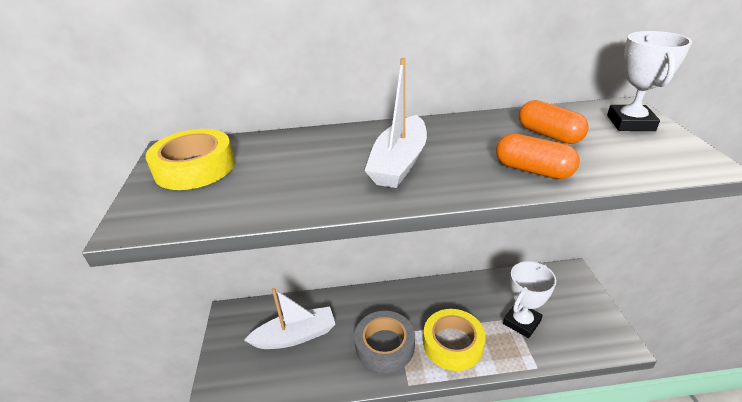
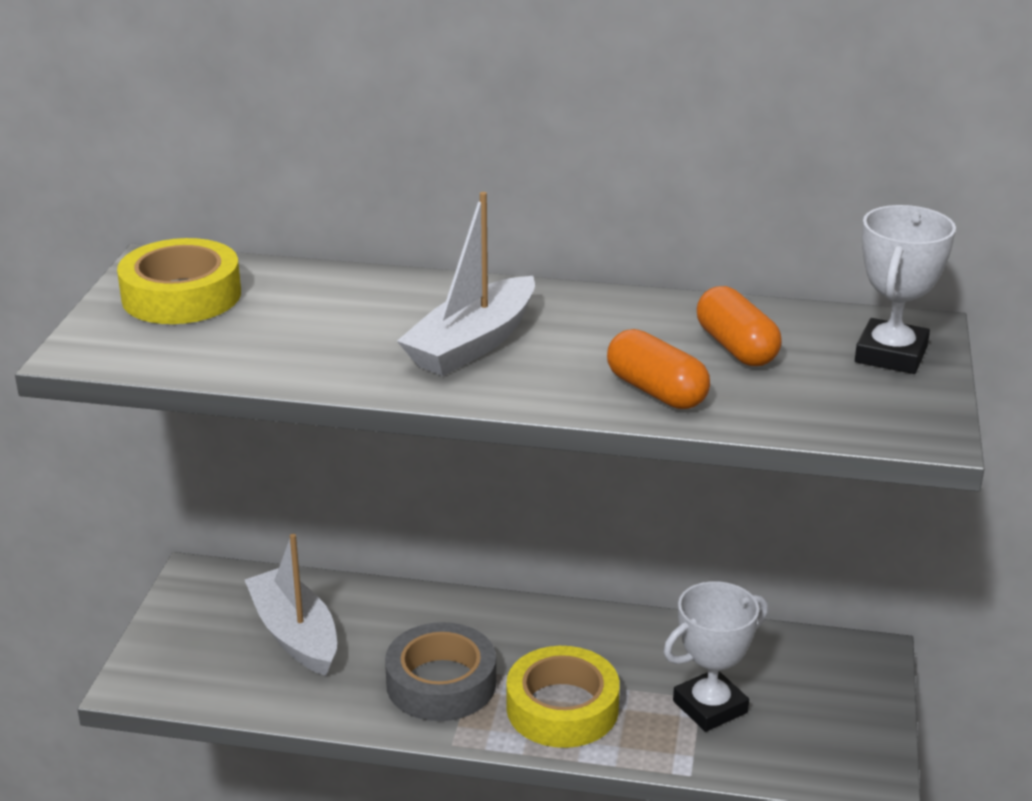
camera: 15 degrees right, 5 degrees down
white boat [244,288,335,349] -> white boat turned 120 degrees counterclockwise [245,534,337,676]

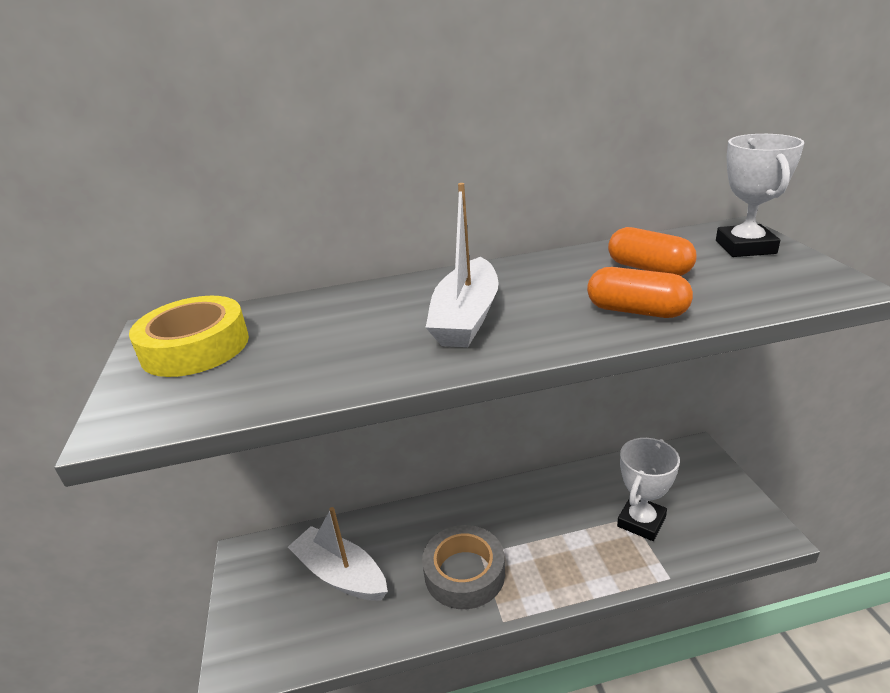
camera: 20 degrees left, 0 degrees up
yellow tape [506,646,620,748] -> none

